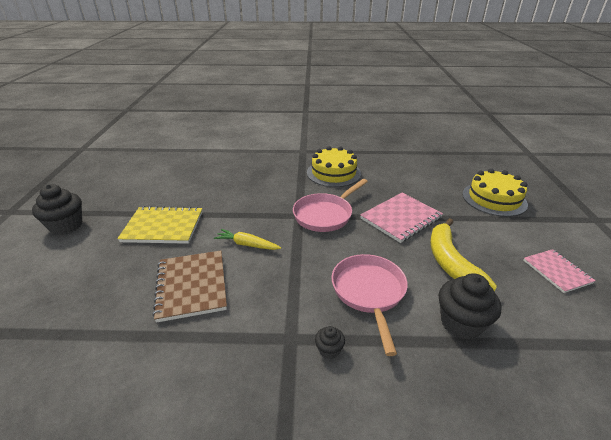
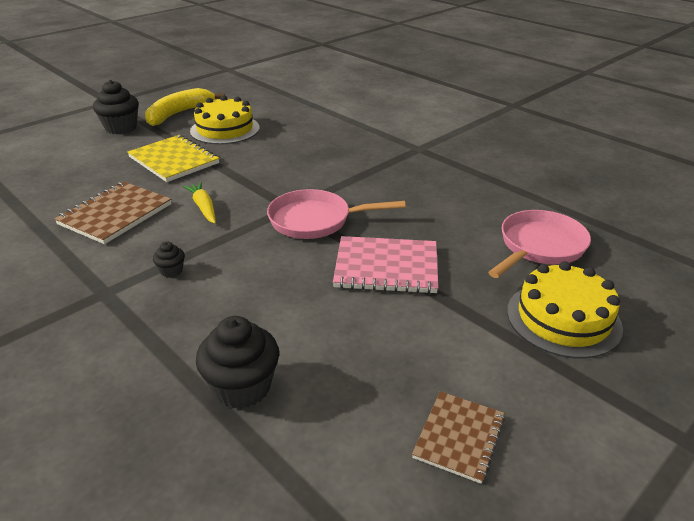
camera: 45 degrees right, 0 degrees up
yellow cake [307,146,361,187] -> yellow cake moved to [190,95,260,145]
black cupcake [315,326,345,359] -> black cupcake moved to [153,242,185,278]
pink pan [331,254,408,356] -> pink pan moved to [488,210,591,278]
yellow banana [430,218,497,291] -> yellow banana moved to [145,88,225,126]
pink notebook [523,249,596,293] -> brown notebook [412,391,505,484]

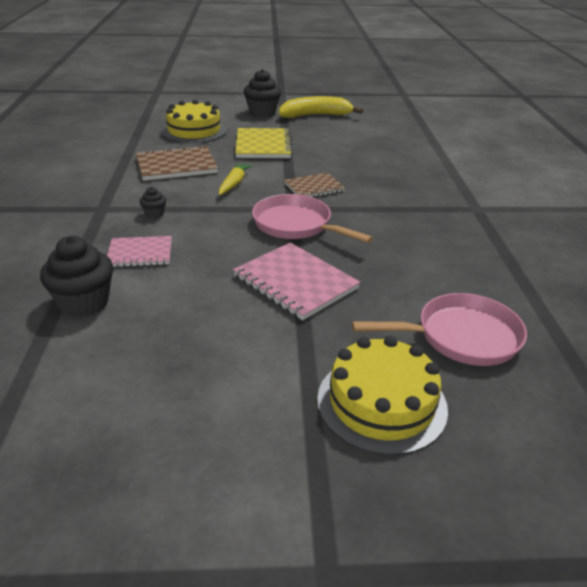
camera: 40 degrees right, 0 degrees up
yellow cake [190,95,260,145] -> yellow cake moved to [162,100,226,143]
brown notebook [412,391,505,484] -> brown notebook moved to [284,173,345,197]
none -> pink notebook [107,236,172,267]

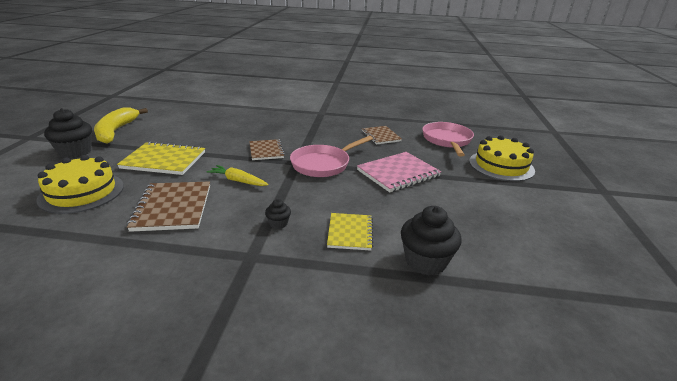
camera: 80 degrees left, 5 degrees down
pink notebook [107,236,172,267] -> yellow notebook [327,213,373,251]
none -> brown notebook [362,126,402,145]

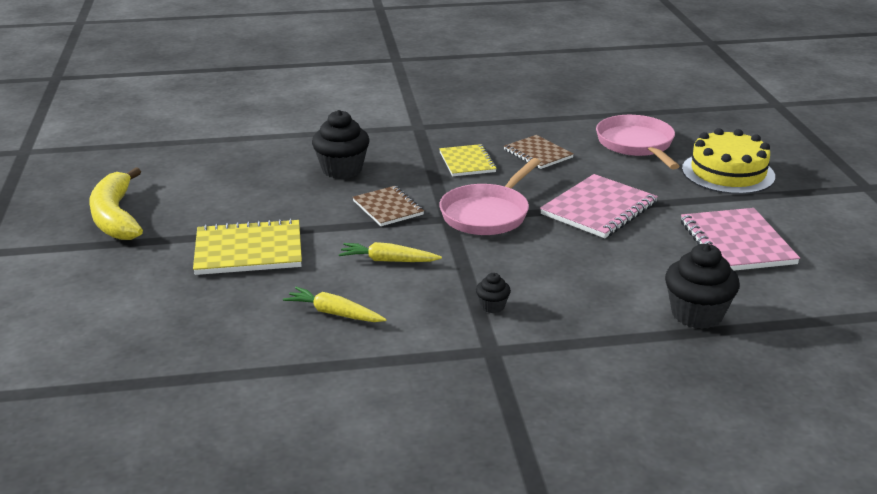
camera: 15 degrees left, 0 degrees up
yellow cake [36,155,124,214] -> none
black cupcake [44,108,92,158] -> black cupcake moved to [312,110,369,179]
brown notebook [127,181,210,232] -> yellow carrot [283,287,386,322]
yellow notebook [327,213,373,251] -> yellow notebook moved to [439,144,497,176]
none -> pink notebook [681,208,800,271]

